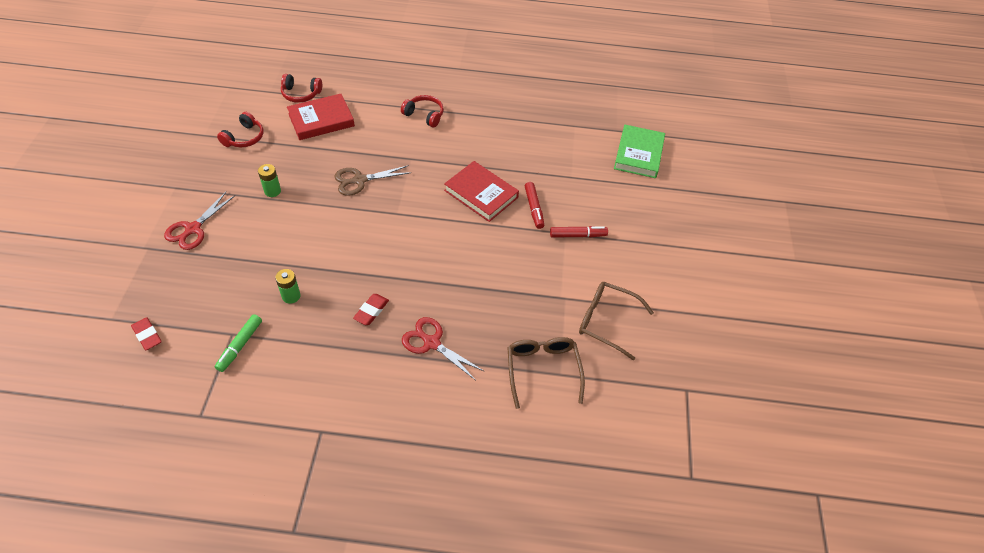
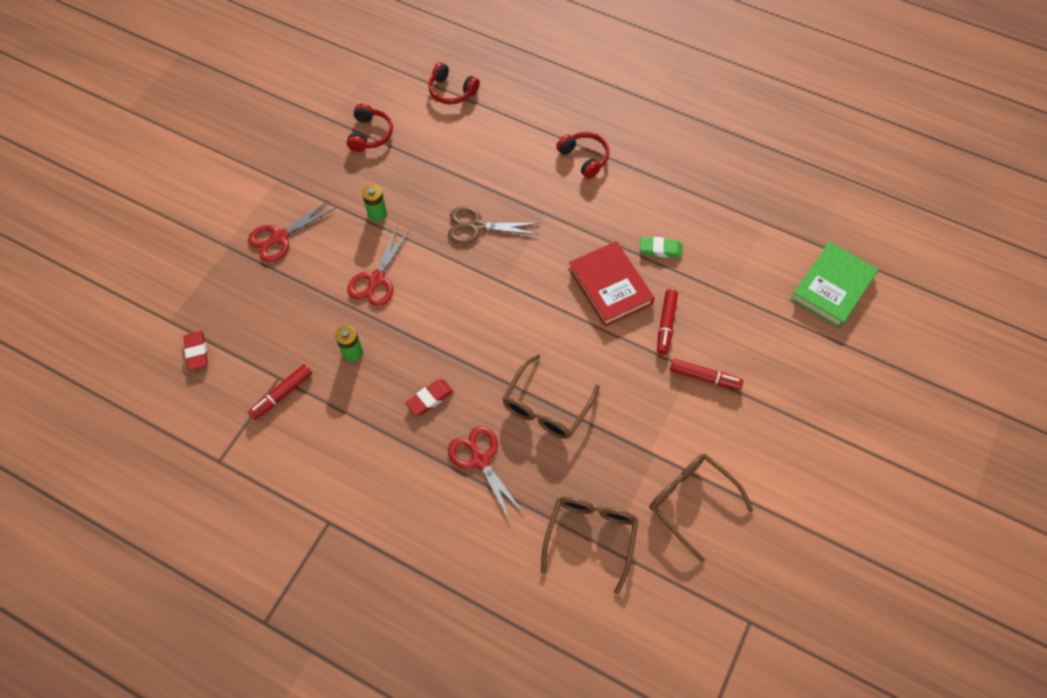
camera: 25 degrees right, 10 degrees up
green marker [215,314,262,372] -> red marker [248,364,312,420]
red headphones [217,112,264,147] -> red headphones turned 45 degrees counterclockwise [347,104,393,152]
red book [287,94,355,140] -> none
none -> red scissors [347,227,409,306]
none -> brown glasses [503,354,600,439]
none -> green eraser [640,237,682,258]

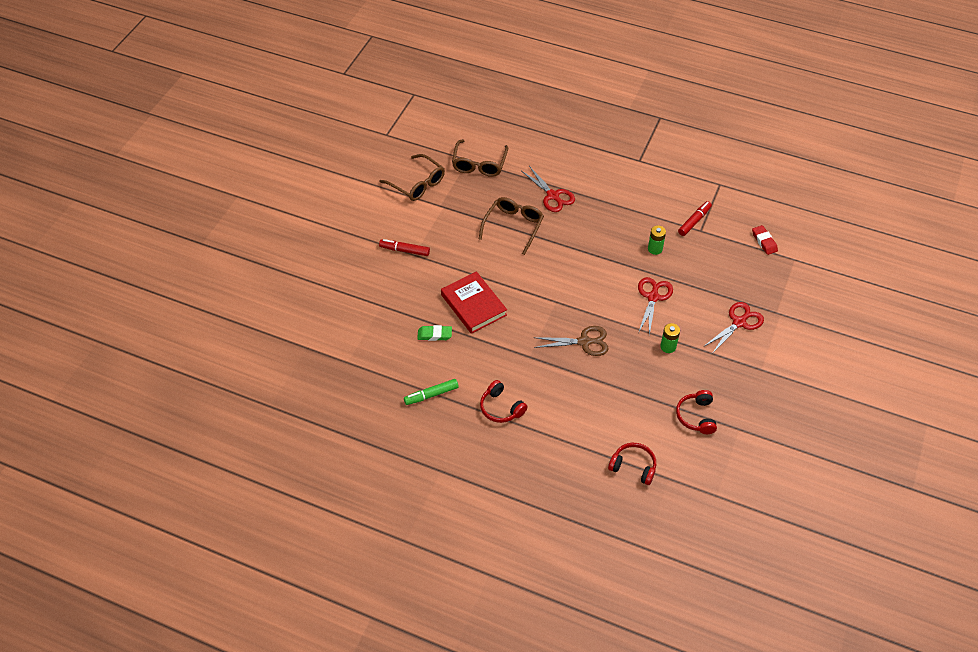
camera: 175 degrees right, 10 degrees down
red eraser [406,379,453,416] -> none
red marker [657,289,678,355] -> none
green book [790,242,878,328] -> none
none -> green marker [404,379,459,405]

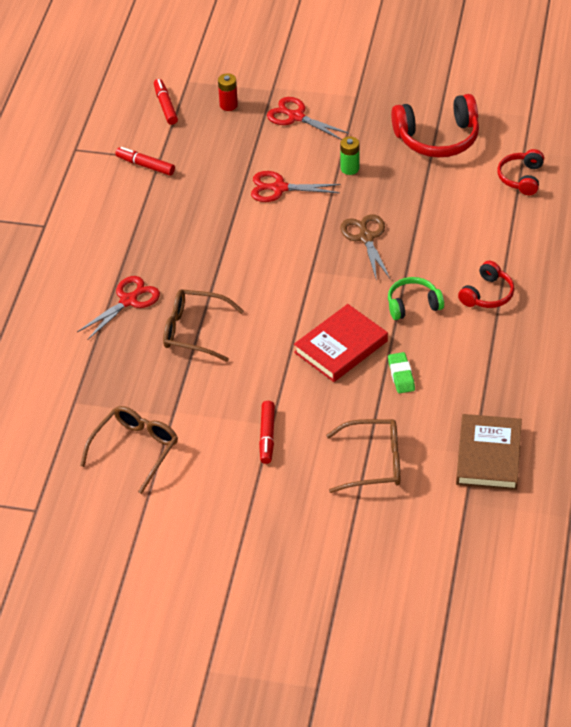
camera: 100 degrees left, 5 degrees down
green marker [404,379,459,405] -> none
brown glasses [452,139,508,177] -> brown glasses moved to [326,419,400,493]
green battery [648,226,666,255] -> none
red headphones [676,390,717,434] -> red headphones [391,94,479,158], size x1.71
red eraser [752,225,778,255] -> red marker [154,79,178,125]
none -> red battery [218,73,238,111]
none -> green headphones [388,277,444,320]
none -> brown book [456,414,522,490]

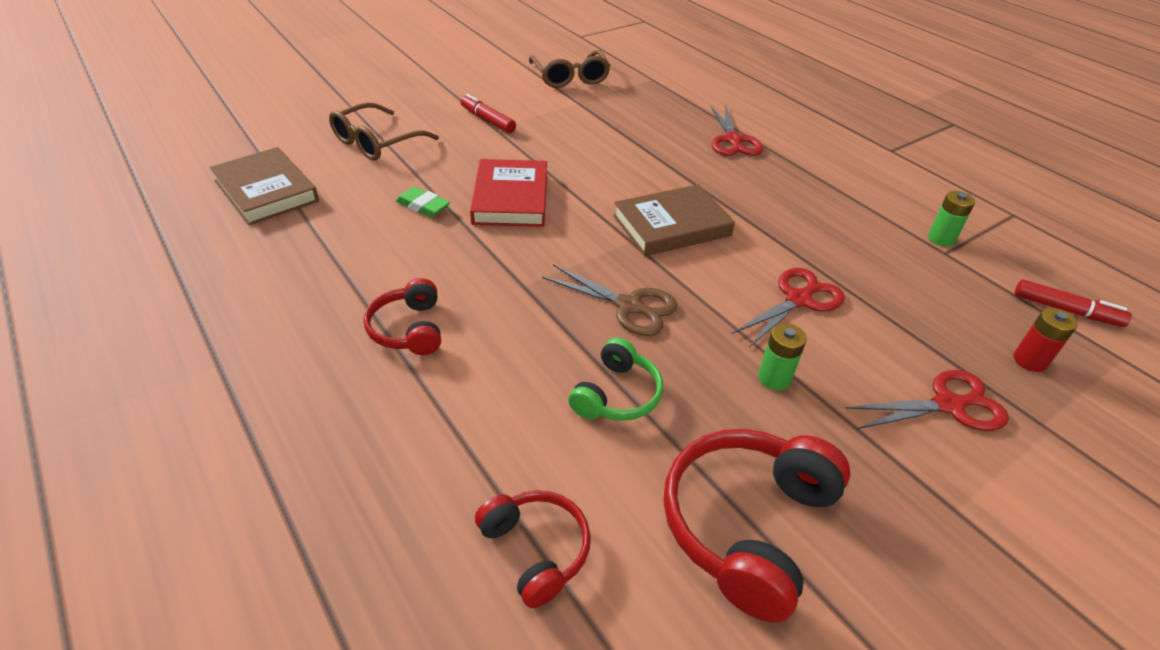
camera: 130 degrees right, 5 degrees down
red marker [115,147,175,176] -> green battery [928,191,975,247]
brown glasses [163,289,244,362] -> none
green headphones [388,277,444,320] -> green headphones moved to [568,337,663,421]
none -> brown book [613,184,735,256]

